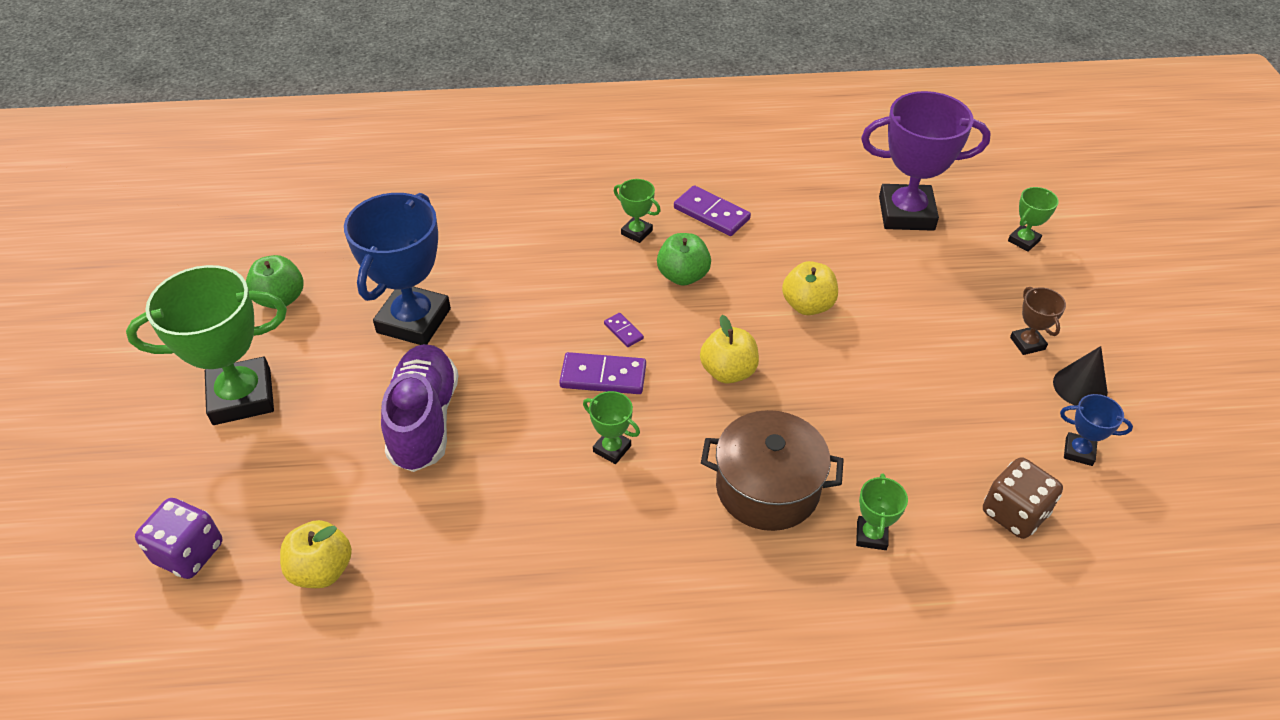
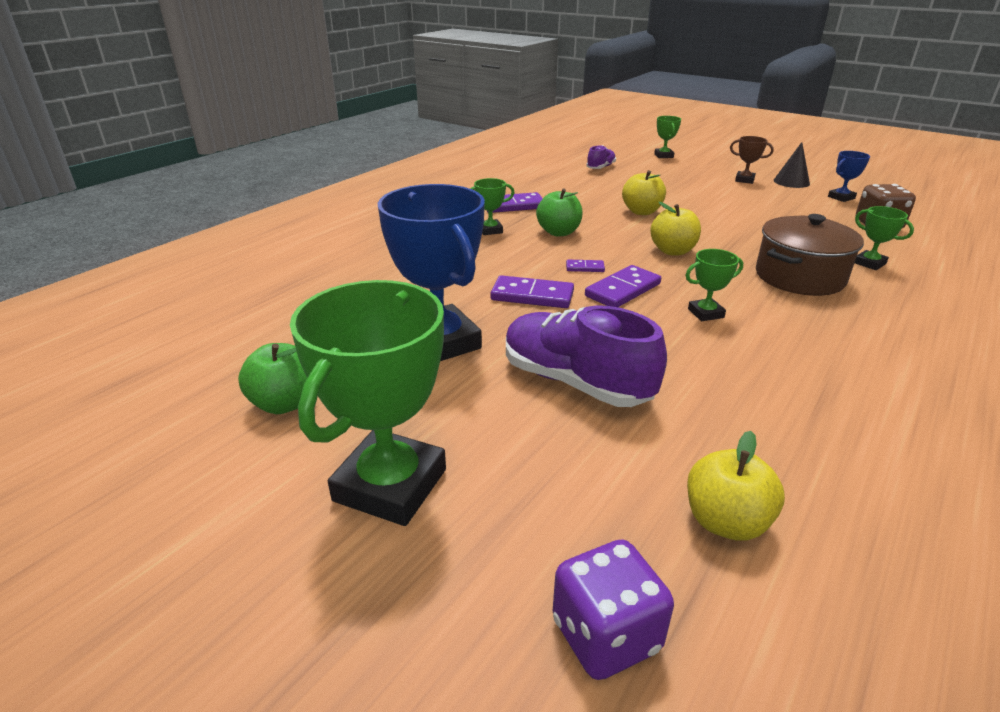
camera: 50 degrees left, 15 degrees down
purple trophy [861,91,991,231] -> purple shoe [586,145,616,169]
none -> purple domino [490,275,574,308]

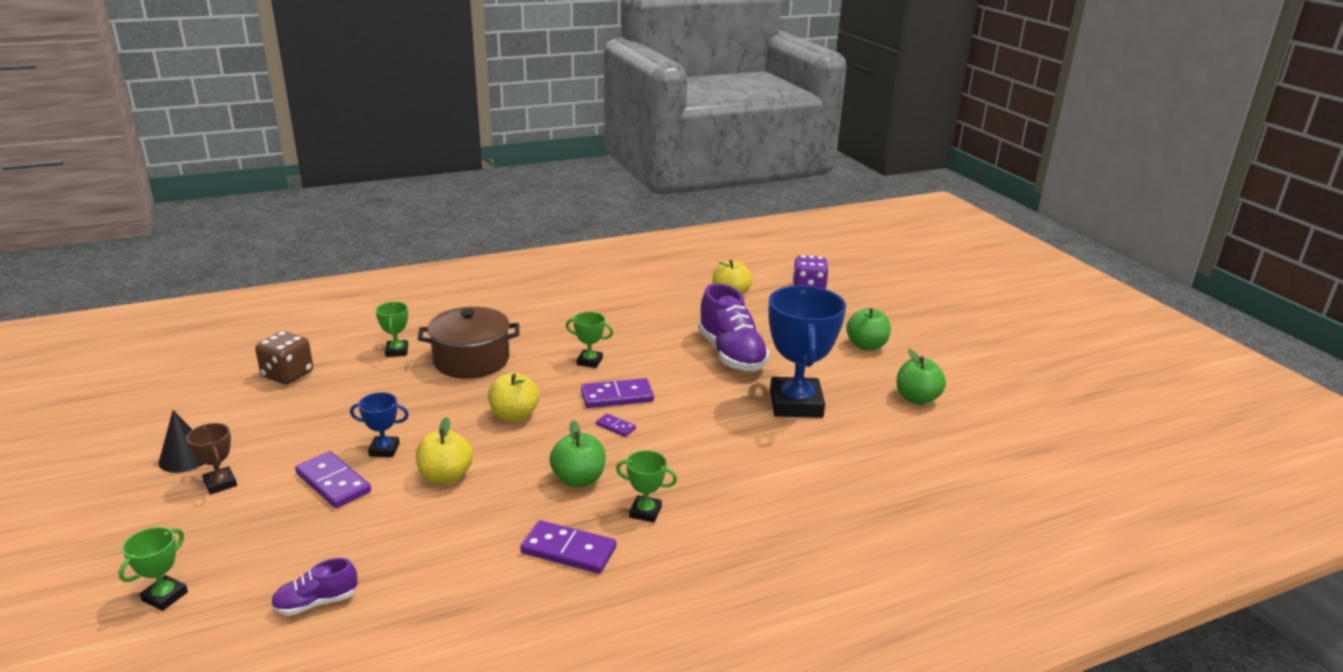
camera: 150 degrees left, 5 degrees down
green trophy [290,280,446,526] -> green apple [846,308,891,351]
purple domino [490,275,574,308] -> purple domino moved to [295,451,371,508]
blue trophy [828,151,870,202] -> blue trophy moved to [350,392,409,457]

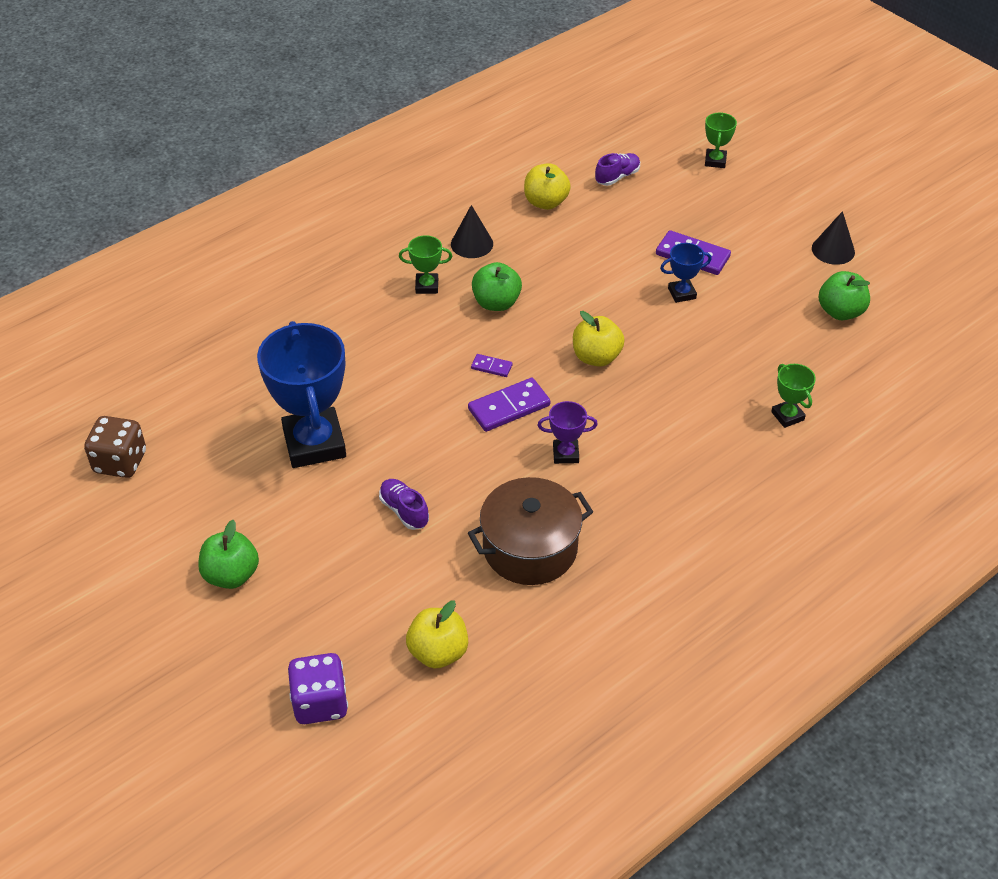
camera: 165 degrees right, 20 degrees up
brown trophy [186,423,237,495] -> none
brown dice [255,331,313,384] -> brown dice moved to [84,416,146,478]
yellow apple [416,417,473,484] -> yellow apple moved to [524,163,571,210]
brown pot [418,307,519,378] -> brown pot moved to [468,477,593,585]
purple domino [520,520,616,574] -> black cone [451,205,493,258]
green trophy [566,312,613,368] -> purple trophy [538,401,598,464]
purple shoe [698,283,770,371] -> purple shoe [379,479,429,530], size x0.49
green apple [896,349,946,405] -> green apple moved to [819,271,870,320]

